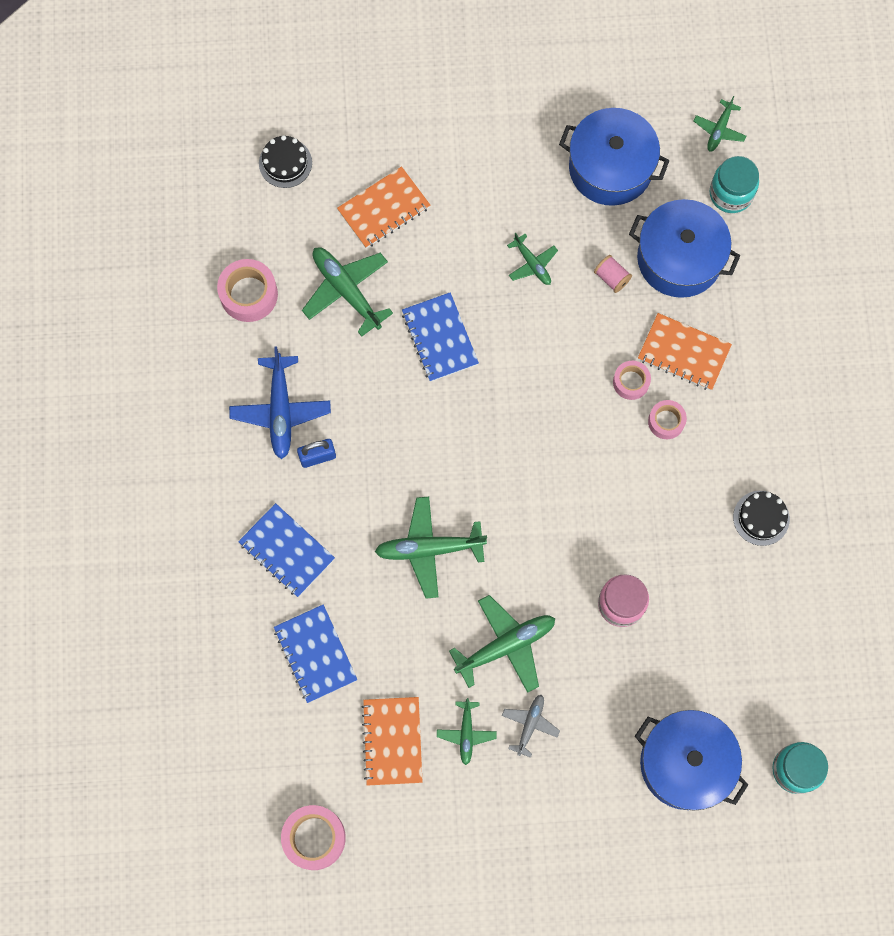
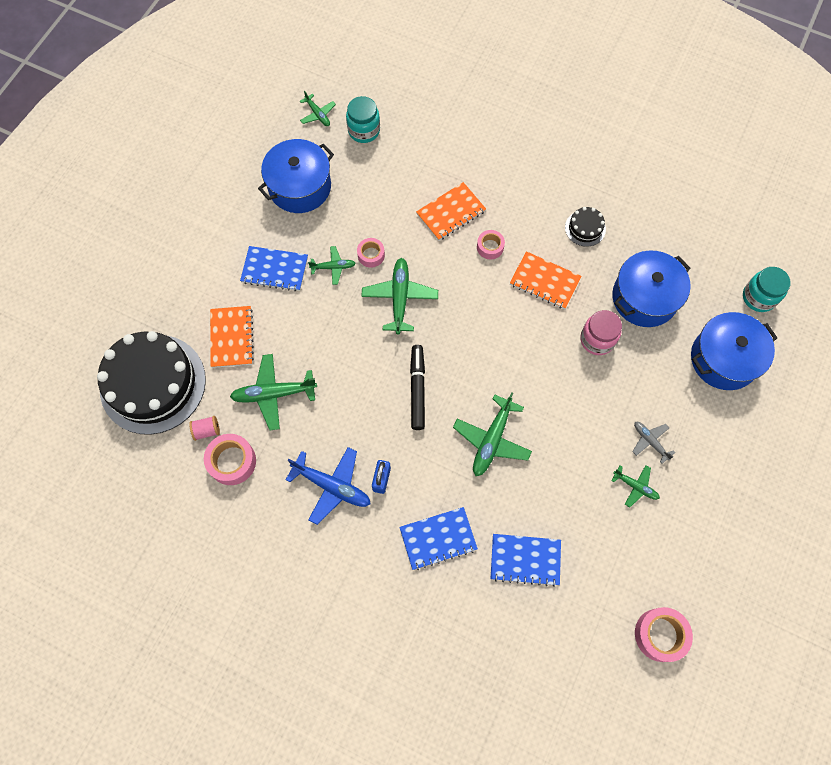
camera: 60 degrees left, 5 degrees down
black cake [259,135,312,188] -> black cake [97,331,206,435], size x2.41
orange notebook [362,697,422,786] -> orange notebook moved to [510,251,581,309]
blue notebook [402,292,479,382] -> blue notebook moved to [240,246,308,292]
green plane [449,595,555,693] -> green plane moved to [361,258,438,335]
pink spool [594,255,632,293] -> pink spool moved to [189,416,220,441]
pink tape [613,361,651,400] -> pink tape moved to [357,238,385,268]
blue pot [629,199,740,298] -> blue pot moved to [612,251,691,327]
none -> black marker [410,345,425,430]

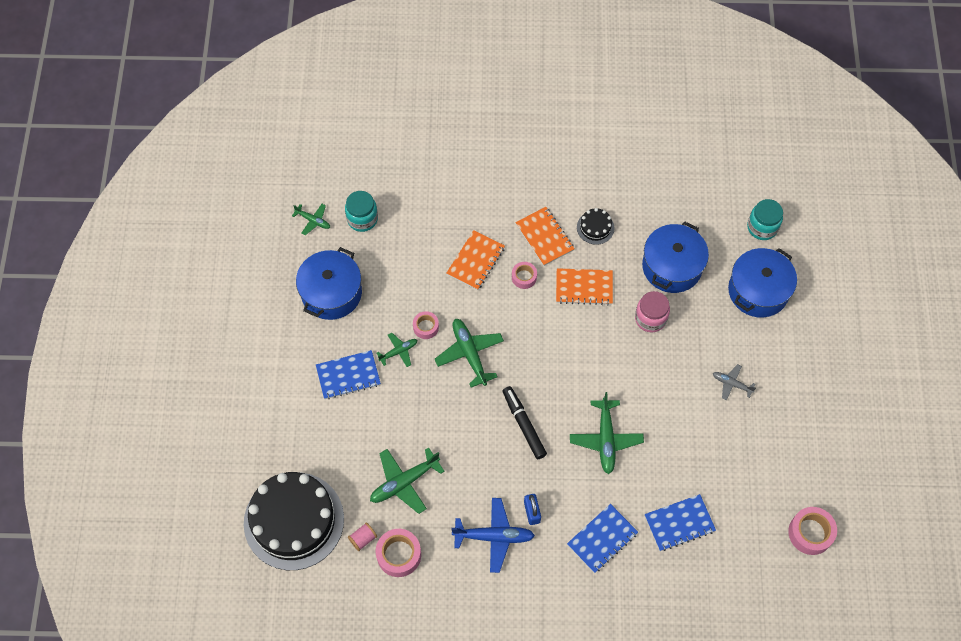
camera: 25 degrees left, 5 degrees down
orange notebook [210,306,254,368] -> orange notebook moved to [515,207,575,266]
green plane [611,465,660,507] -> none

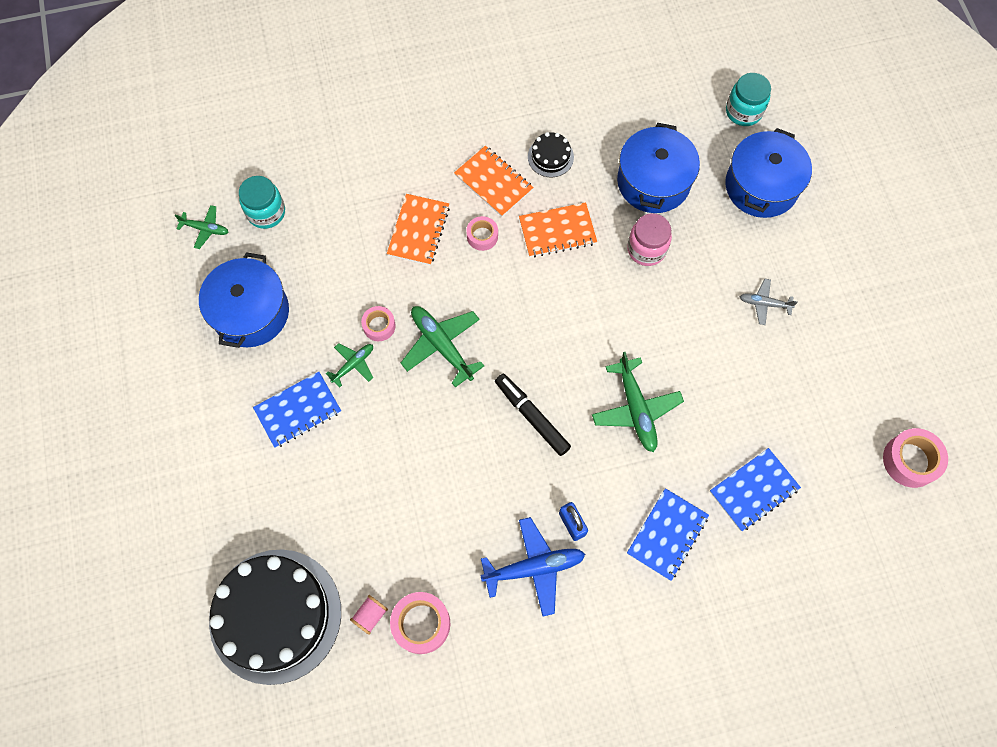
camera: 15 degrees left, 5 degrees up
green plane [370,448,445,514] -> none

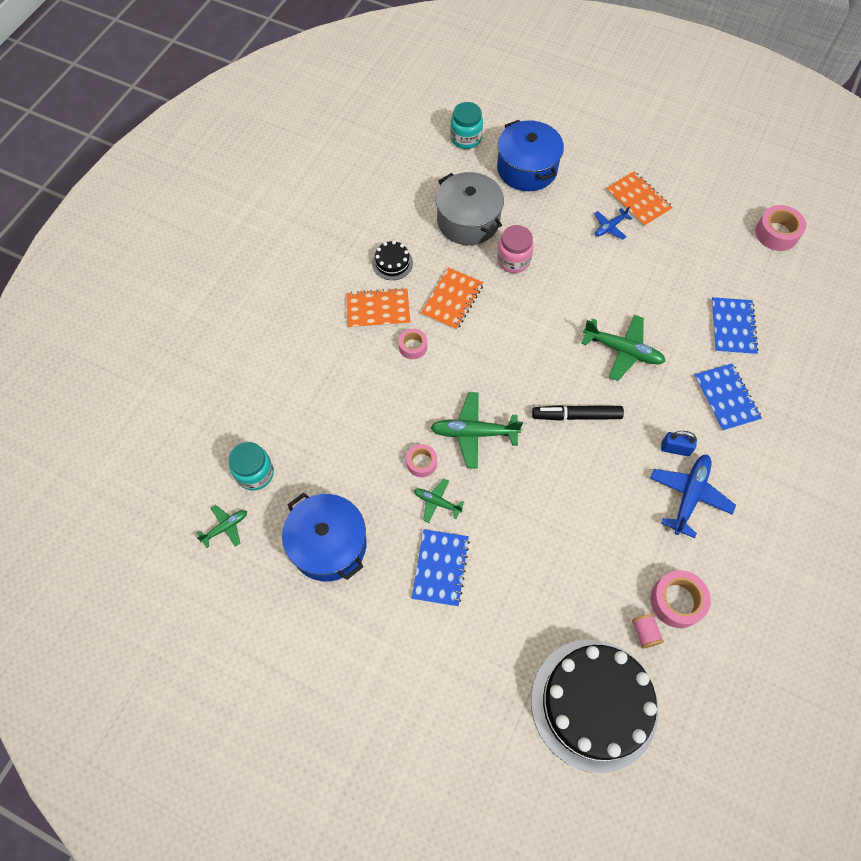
camera: 50 degrees left, 5 degrees down
green plane [326,343,373,387] -> green plane turned 60 degrees counterclockwise [414,479,464,523]
orange notebook [387,194,450,265] -> orange notebook moved to [606,171,673,227]
blue pot [617,123,700,213] -> grey pot [436,172,504,245]
grey plane [740,279,798,325] -> blue plane [594,207,632,240]

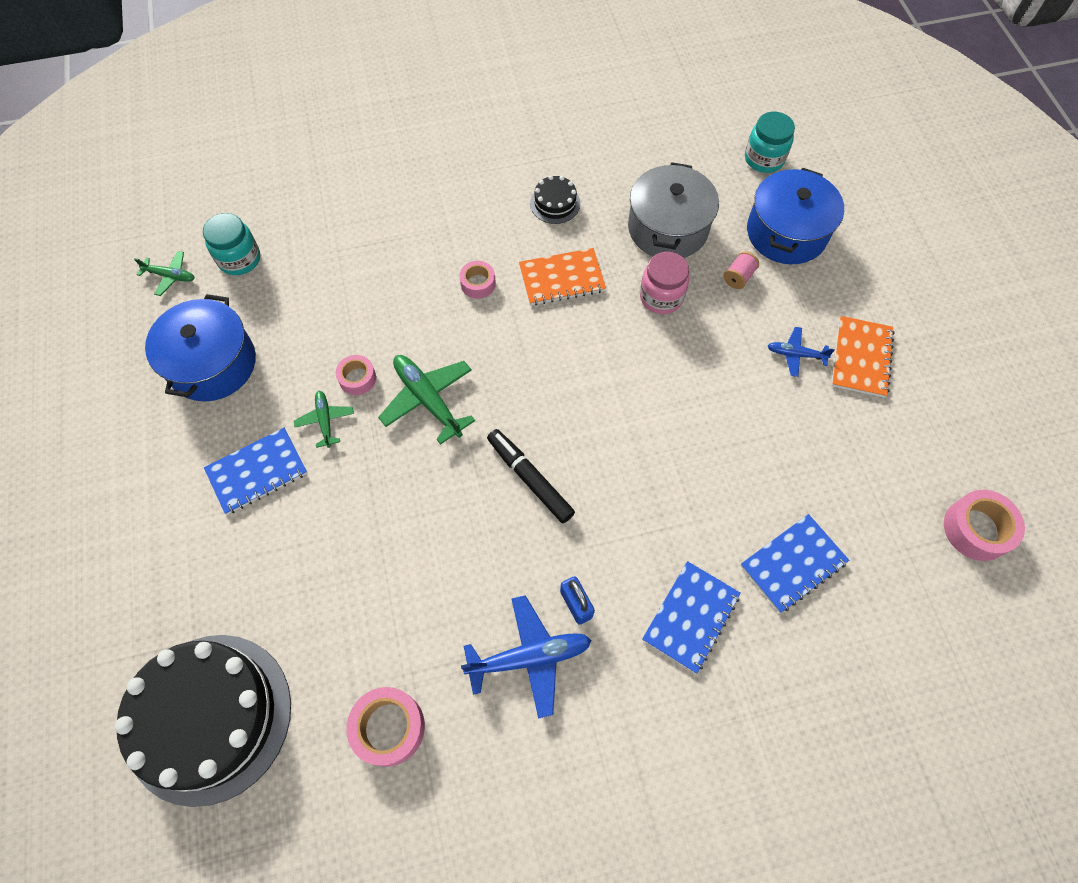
camera: 50 degrees right, 0 degrees up
orange notebook [346,288,410,329] -> none
green plane [581,315,666,381] -> none
pink spool [632,614,664,648] -> pink spool moved to [724,251,759,289]

